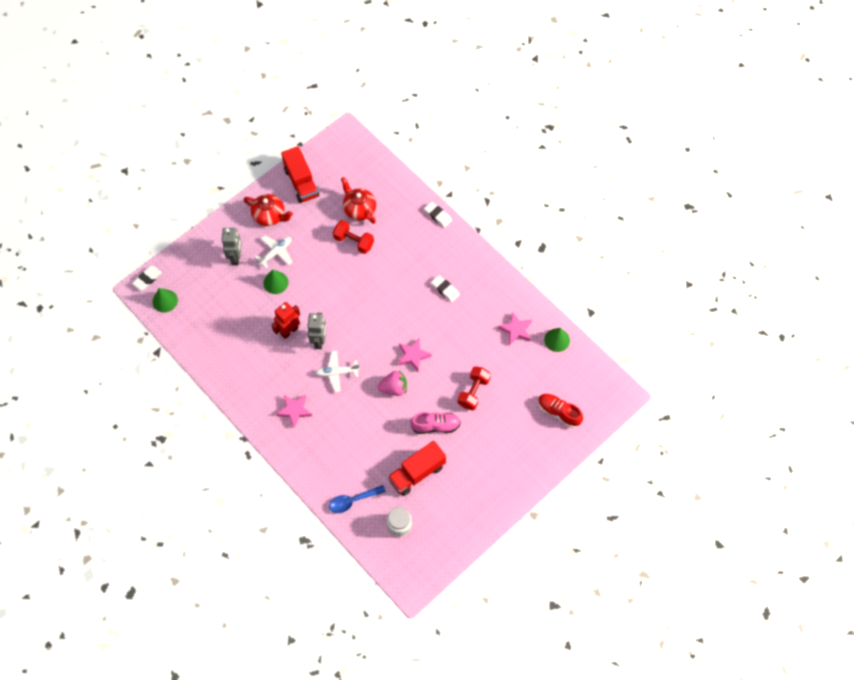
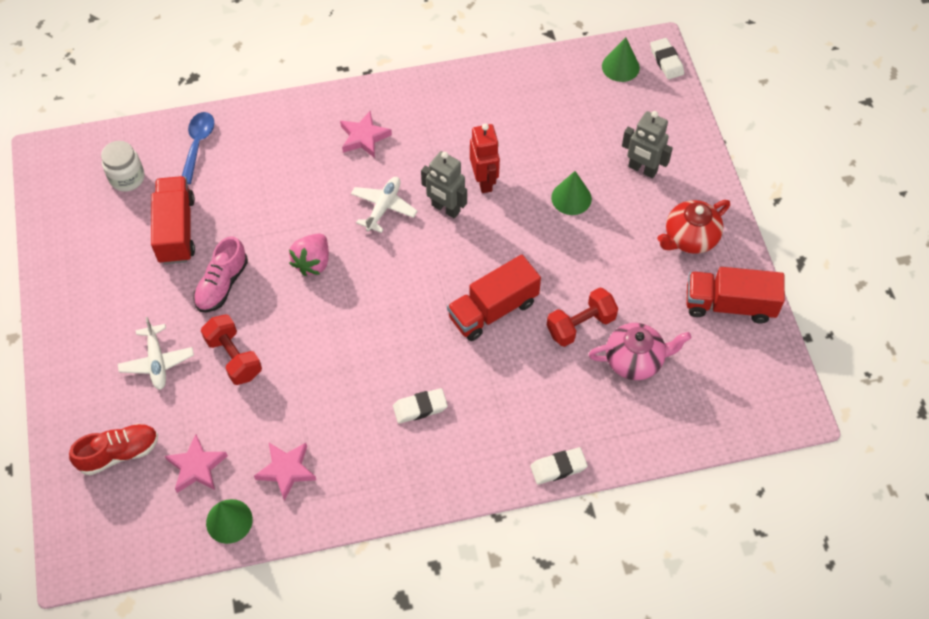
camera: 120 degrees right, 5 degrees down
white plane [255,235,293,268] -> white plane moved to [118,317,194,390]
red teapot [341,177,376,224] -> pink teapot [589,323,691,380]
pink star [398,338,432,371] -> pink star moved to [165,434,228,493]
none -> red truck [447,255,541,341]

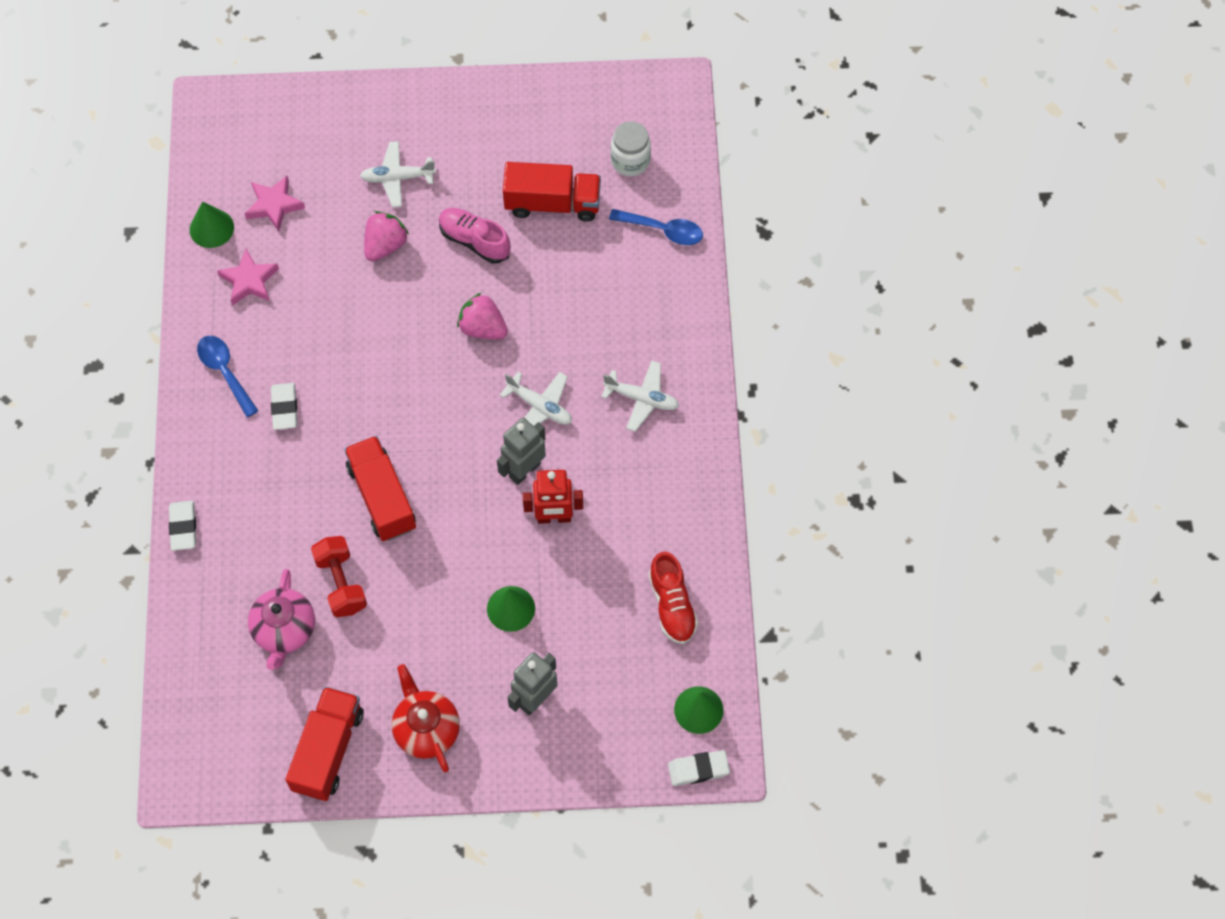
camera: 100 degrees right, 5 degrees up
red shoe [69,424,158,475] -> red shoe moved to [649,552,698,644]
red dumbbell [201,314,262,385] -> pink strawberry [364,211,409,262]
pink star [340,111,392,158] -> white plane [602,360,679,432]
none -> blue spoon [197,336,258,417]

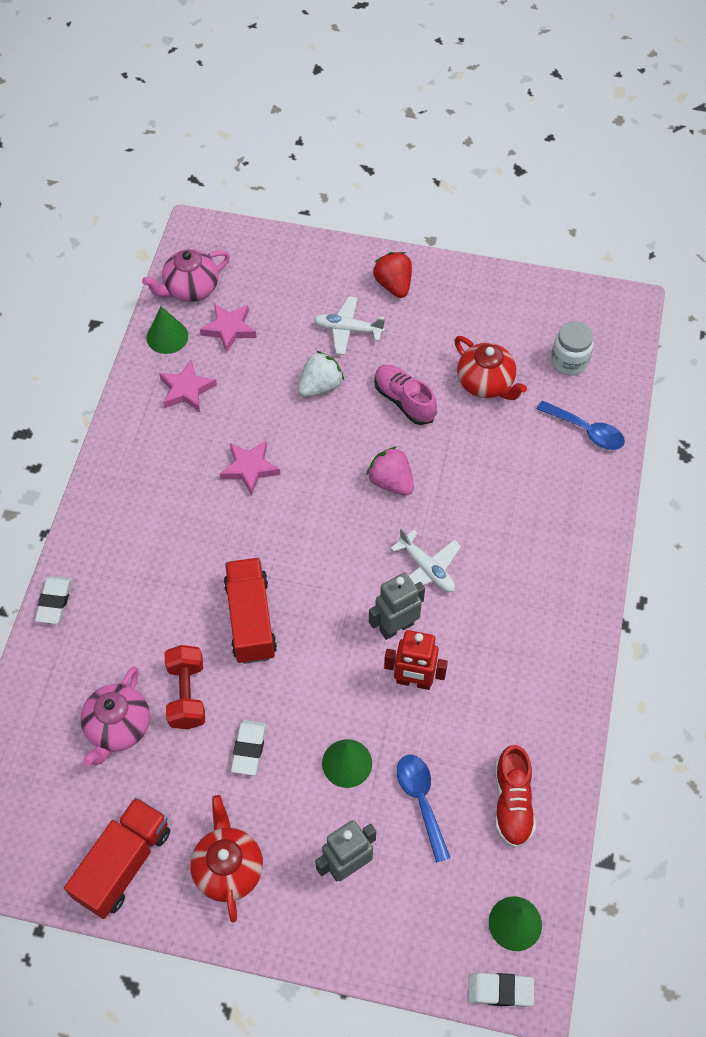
camera: 15 degrees right, 5 degrees down
blue spoon [197,336,258,417] -> blue spoon moved to [397,755,450,863]
white eraser [271,383,297,430] -> white eraser moved to [231,720,266,775]
pink strawberry [364,211,409,262] -> white strawberry [298,351,344,397]
red truck [503,162,601,222] -> red teapot [454,336,527,400]
white plane [602,360,679,432] -> none
none -> pink teapot [142,249,230,302]
none -> pink star [220,441,280,496]
none -> red strawberry [373,252,412,298]

